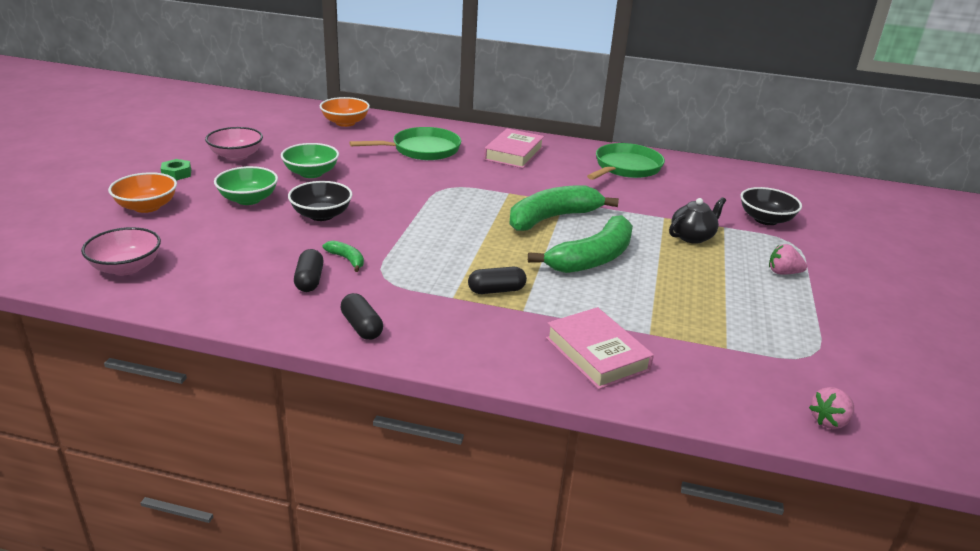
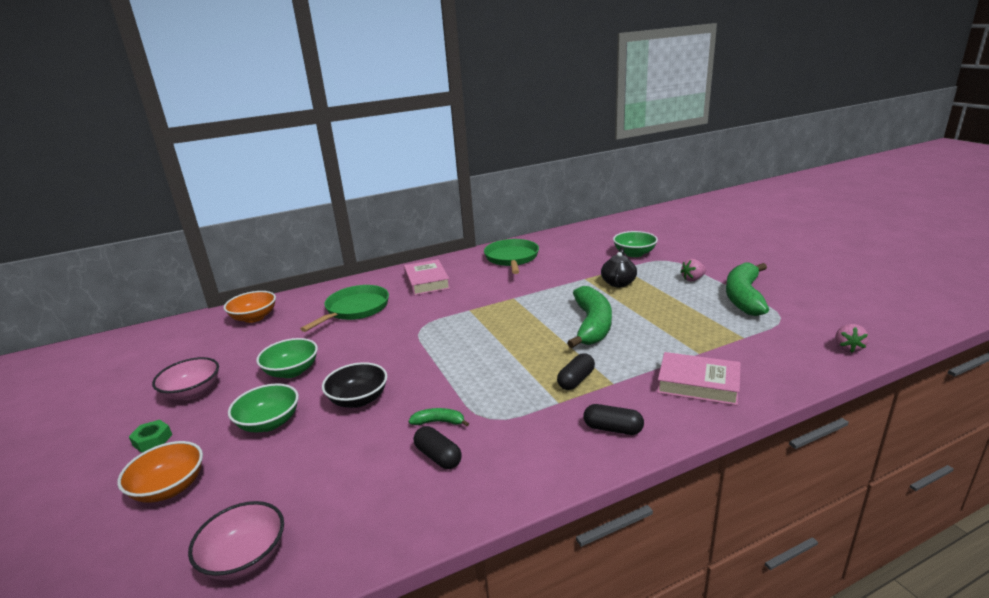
camera: 35 degrees left, 5 degrees down
black capsule [340,293,383,340] -> black capsule moved to [583,404,644,435]
green banana [509,185,619,231] -> green banana moved to [726,263,769,316]
black bowl [741,187,802,225] -> green bowl [613,231,658,257]

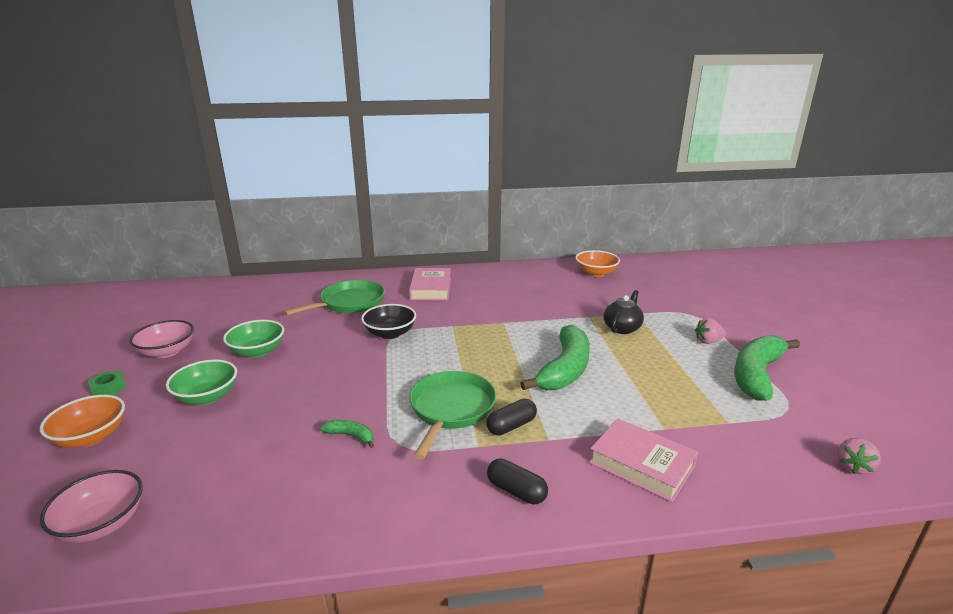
camera: 15 degrees right, 0 degrees up
orange bowl [224,291,276,323] -> orange bowl moved to [575,250,620,277]
black bowl [322,362,387,408] -> black bowl moved to [361,304,416,339]
black capsule [414,426,462,469] -> none
green pan [484,239,539,274] -> green pan moved to [409,371,496,460]
green bowl [613,231,658,257] -> none

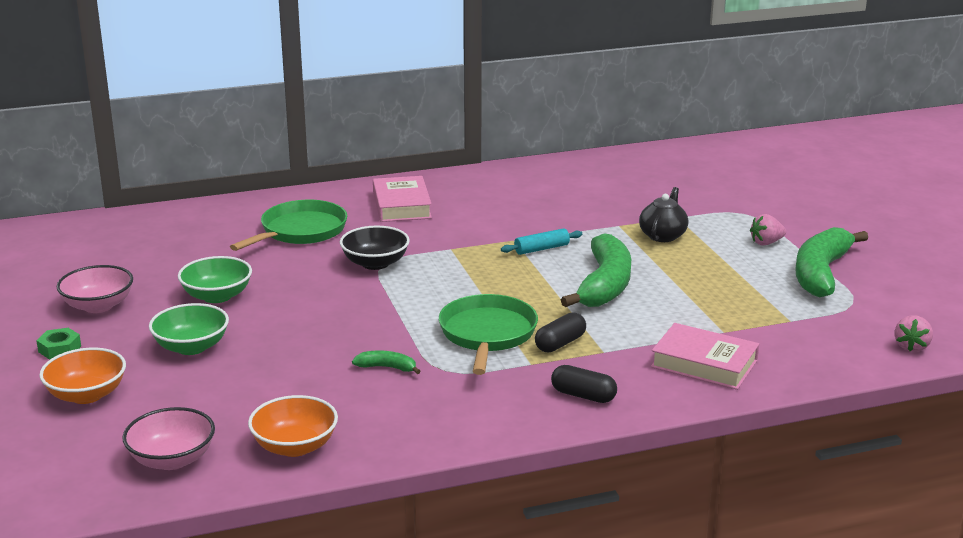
camera: 10 degrees left, 0 degrees up
orange bowl [575,250,620,277] -> orange bowl moved to [248,395,338,457]
none -> turquoise rolling pin [501,228,582,255]

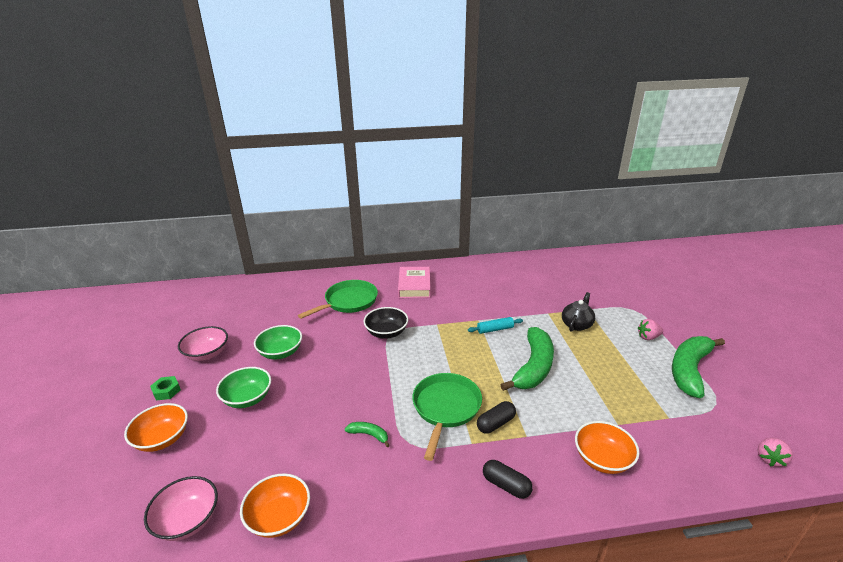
camera: 10 degrees right, 5 degrees up
pink book [651,323,759,390] -> orange bowl [575,421,639,474]

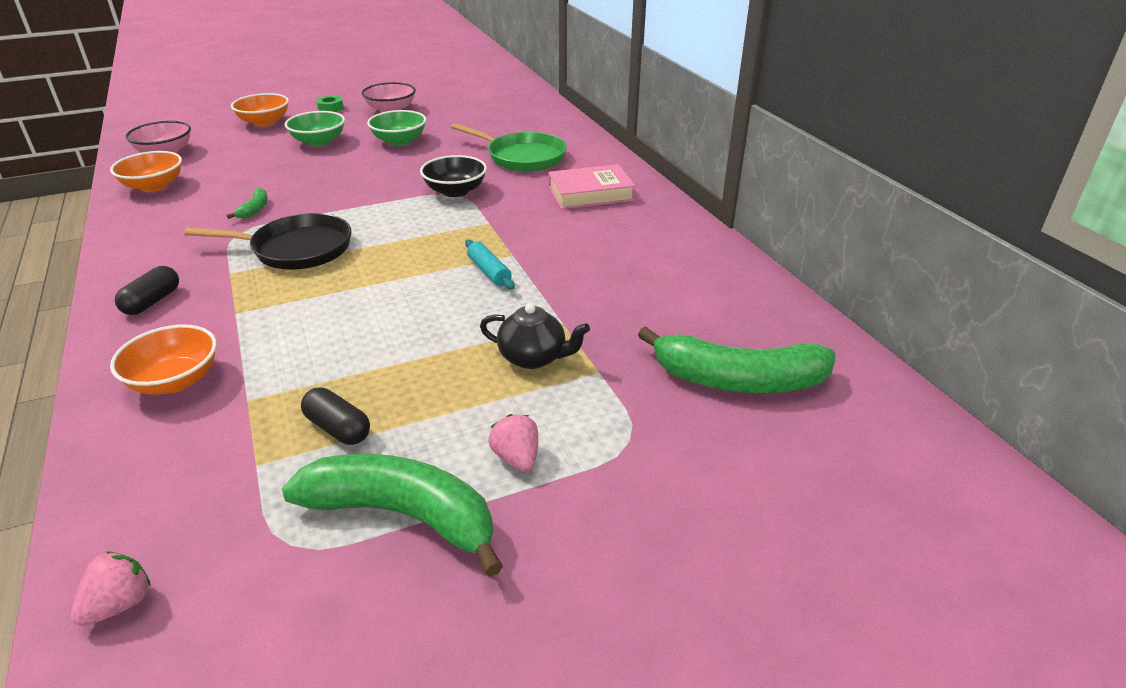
camera: 75 degrees right, 5 degrees up
green pan [412,373,482,461] -> black pan [184,213,352,270]
black capsule [477,401,516,434] -> black capsule moved to [301,387,370,445]
green banana [501,327,554,391] -> green banana moved to [638,326,835,393]
pink strawberry [758,438,793,467] -> pink strawberry turned 105 degrees clockwise [71,552,151,626]

